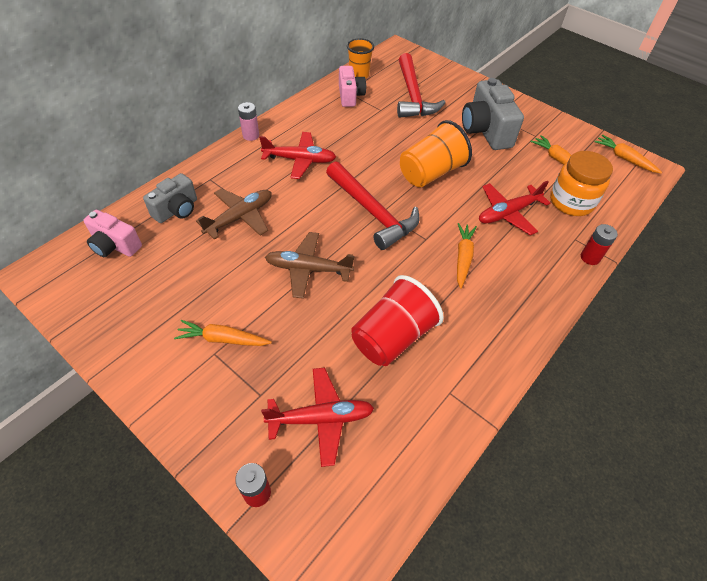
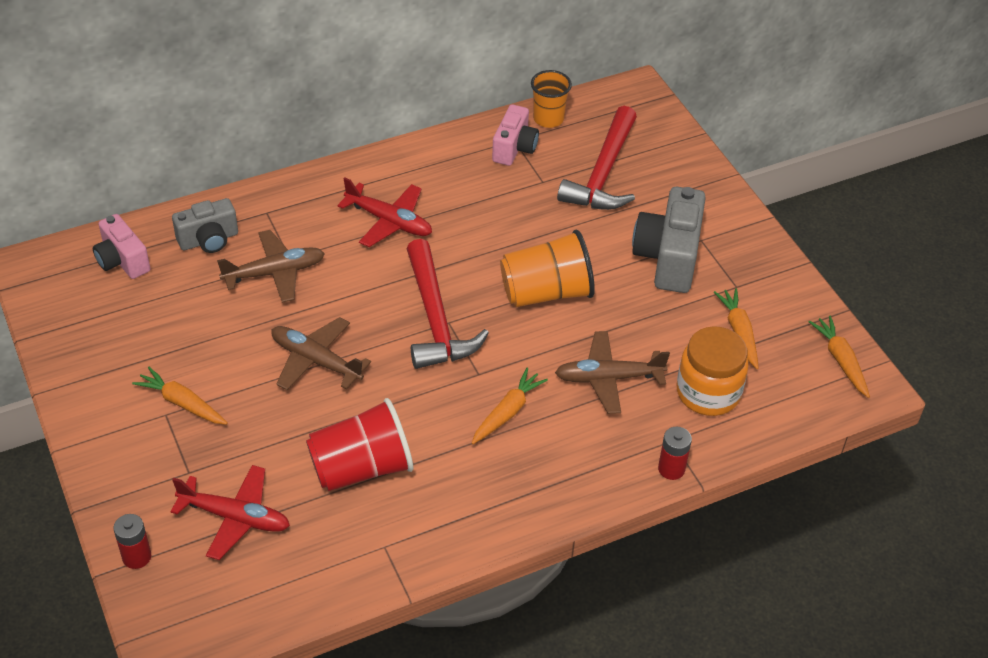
camera: 25 degrees right, 5 degrees down
pink battery [238,102,259,141] -> none
red plane [479,181,551,235] -> brown plane [555,331,670,414]

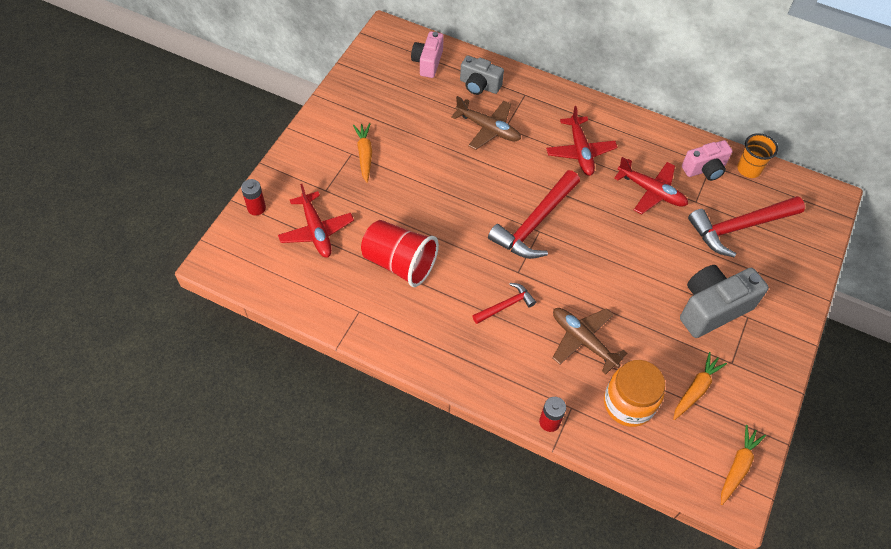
camera: 50 degrees right, 10 degrees up
brown plane [271,317,371,390] -> none
orange carrot [472,368,548,444] -> red hammer [472,283,536,324]
orange cup [500,229,595,307] -> none
none -> red plane [614,157,688,214]

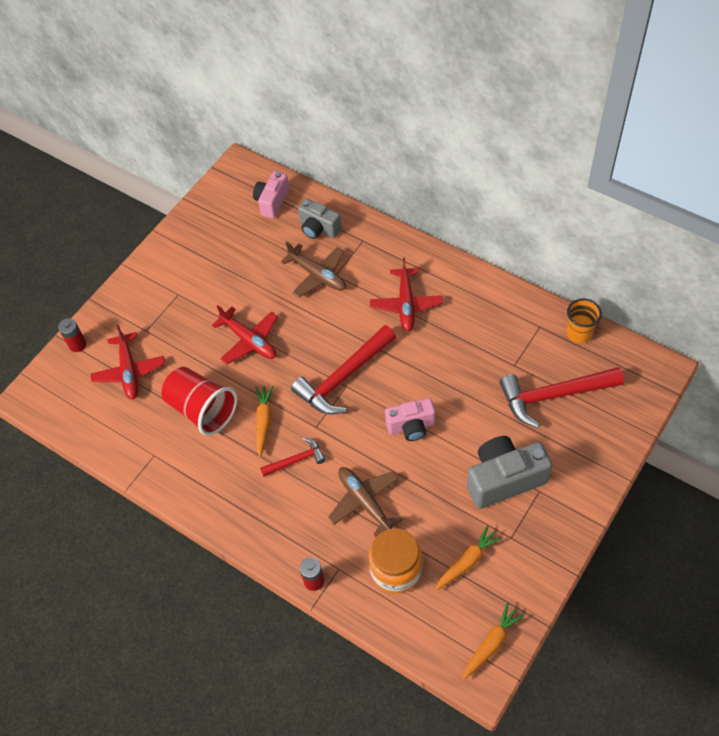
camera: 15 degrees right, 0 degrees up
orange carrot [353,123,372,183] -> orange carrot moved to [255,386,274,457]
red plane [614,157,688,214] -> red plane moved to [212,305,278,365]
pink camera [682,140,732,181] -> pink camera moved to [385,398,435,441]

